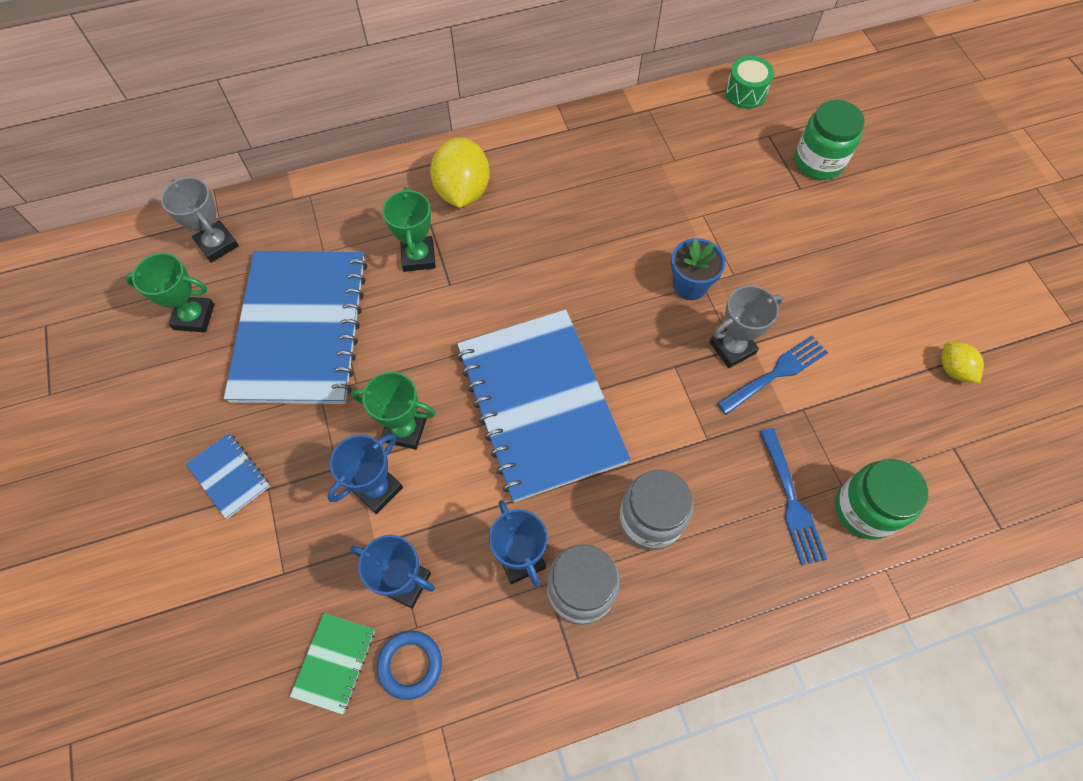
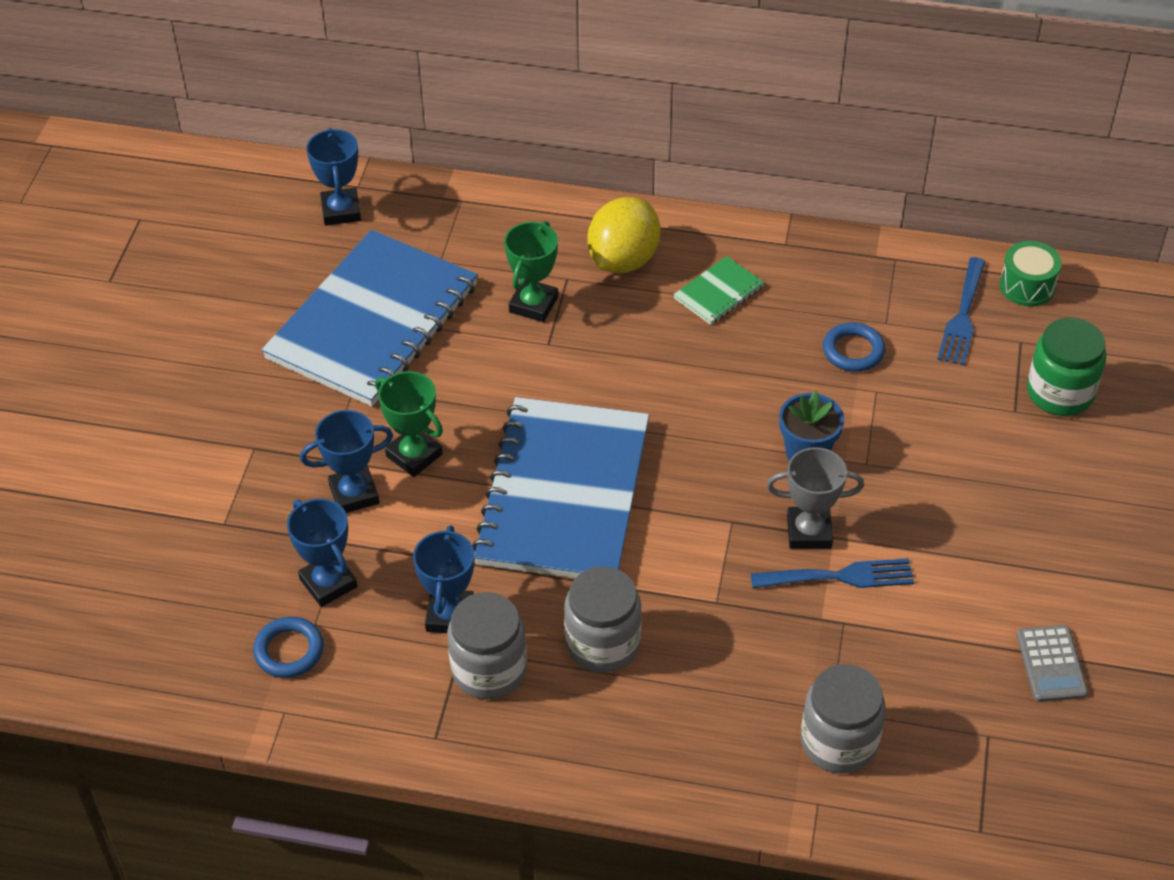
camera: 30 degrees right, 15 degrees down
green trophy [125,253,215,333] -> none
grey trophy [161,177,239,263] -> blue trophy [306,128,361,226]
blue notebook [186,433,270,519] -> none
green notebook [290,613,375,715] -> green notebook moved to [673,256,764,325]
blue fork [760,428,827,565] -> blue fork moved to [937,257,986,366]
green jar [835,459,928,540] -> grey jar [801,664,886,773]
yellow lemon [942,342,984,383] -> grey calculator [1017,625,1088,702]
none -> blue ring [823,322,885,372]

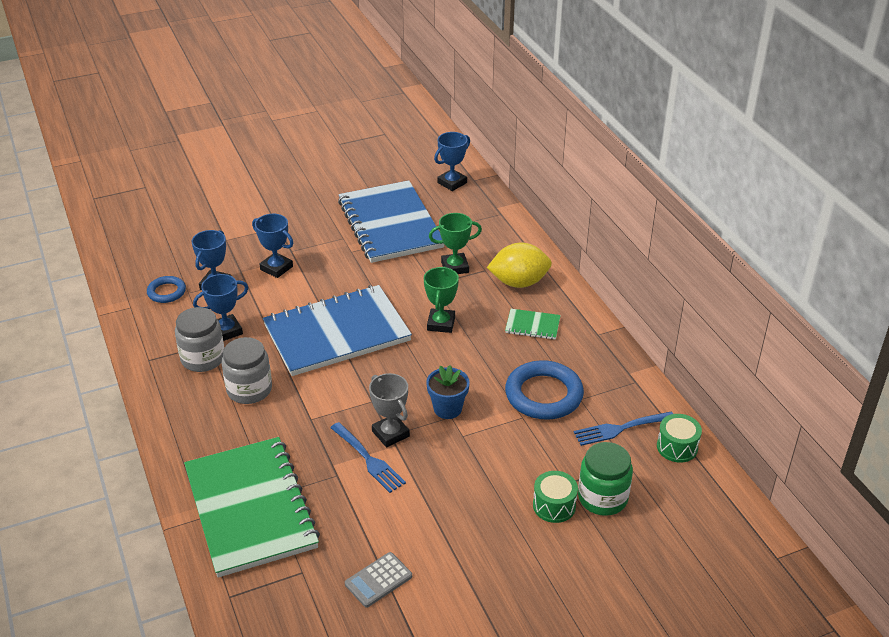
camera: 55 degrees right, 10 degrees down
blue notebook [262,230,478,407] -> blue notebook turned 75 degrees clockwise [338,180,444,263]
green trophy [375,371,443,477] -> green trophy moved to [424,267,459,333]
grey jar [801,664,886,773] -> green notebook [184,437,320,578]
blue ring [823,322,885,372] -> blue ring [505,360,584,420], size x1.83
none -> green drum [533,471,578,523]

